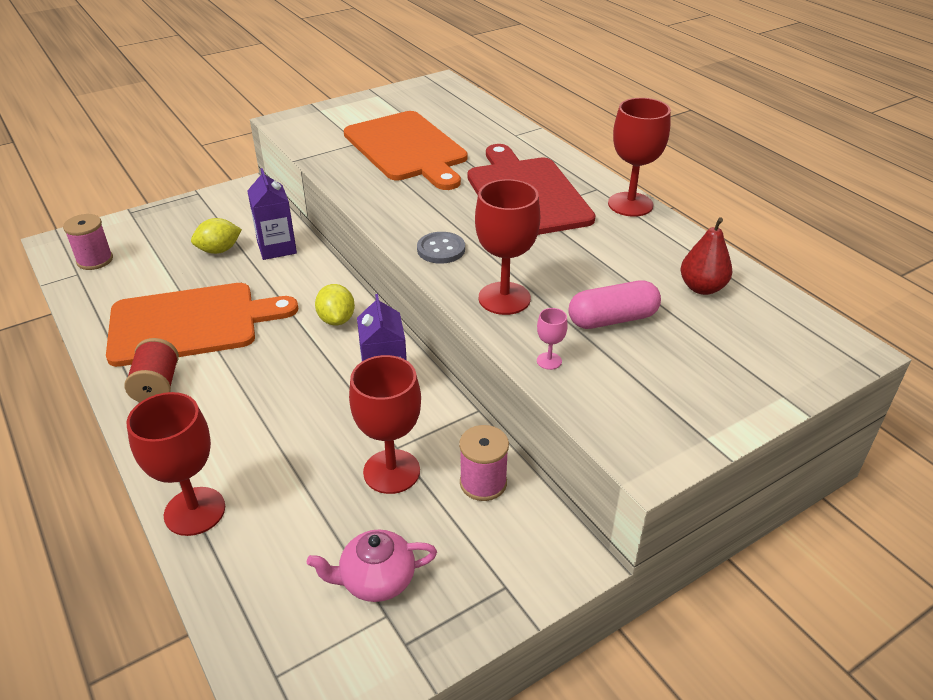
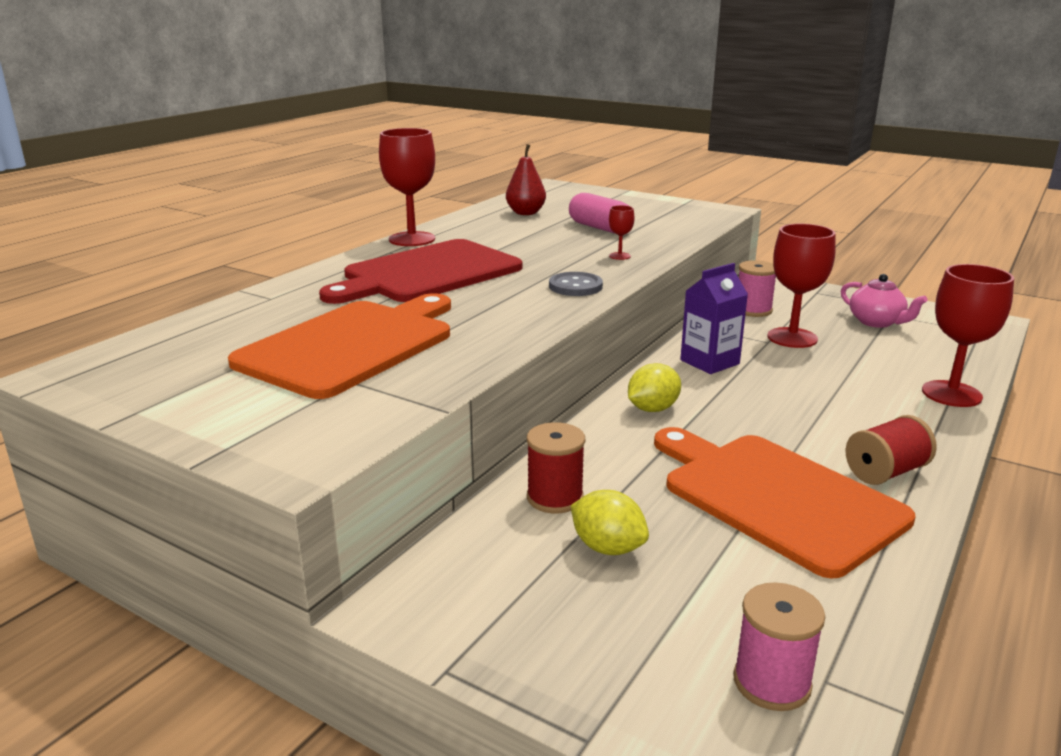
camera: 115 degrees left, 15 degrees down
purple carton [247,168,297,260] -> red spool [527,422,585,513]
red goblet [475,179,540,315] -> red goblet [609,205,634,260], size x0.44
pink goblet [537,308,568,370] -> none

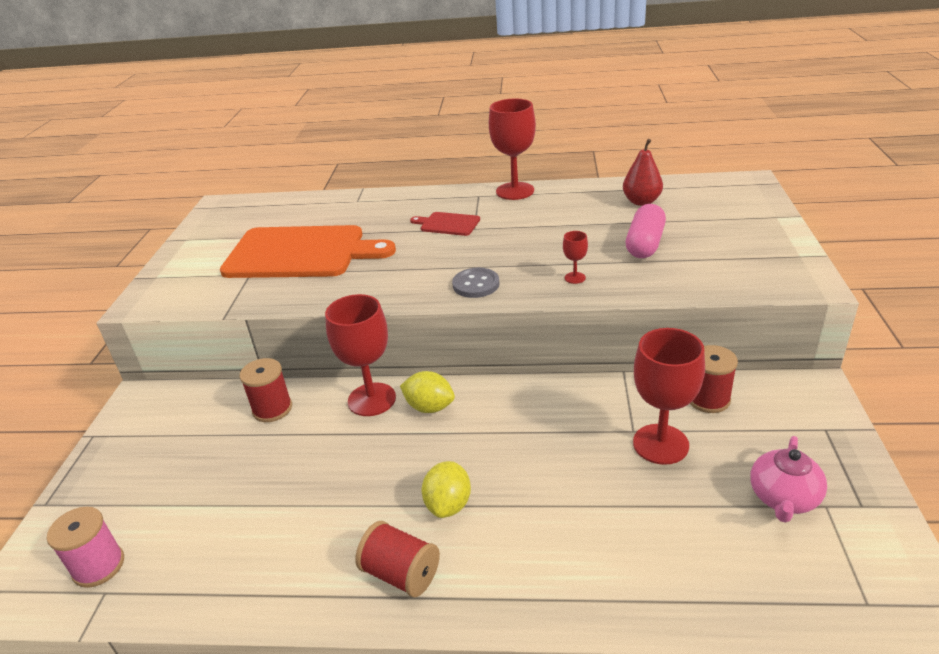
camera: 65 degrees right, 10 degrees up
red cutting board [319,239,522,304] -> red cutting board [410,212,480,236], size x0.43
yellow lemon [571,490,649,555] -> yellow lemon moved to [422,461,471,518]
orange cutting board [654,427,916,579] -> none
purple carton [680,263,748,374] -> none
pink spool [739,260,776,317] -> red spool [690,345,738,413]
red goblet [922,264,1014,407] -> red goblet moved to [325,294,396,416]

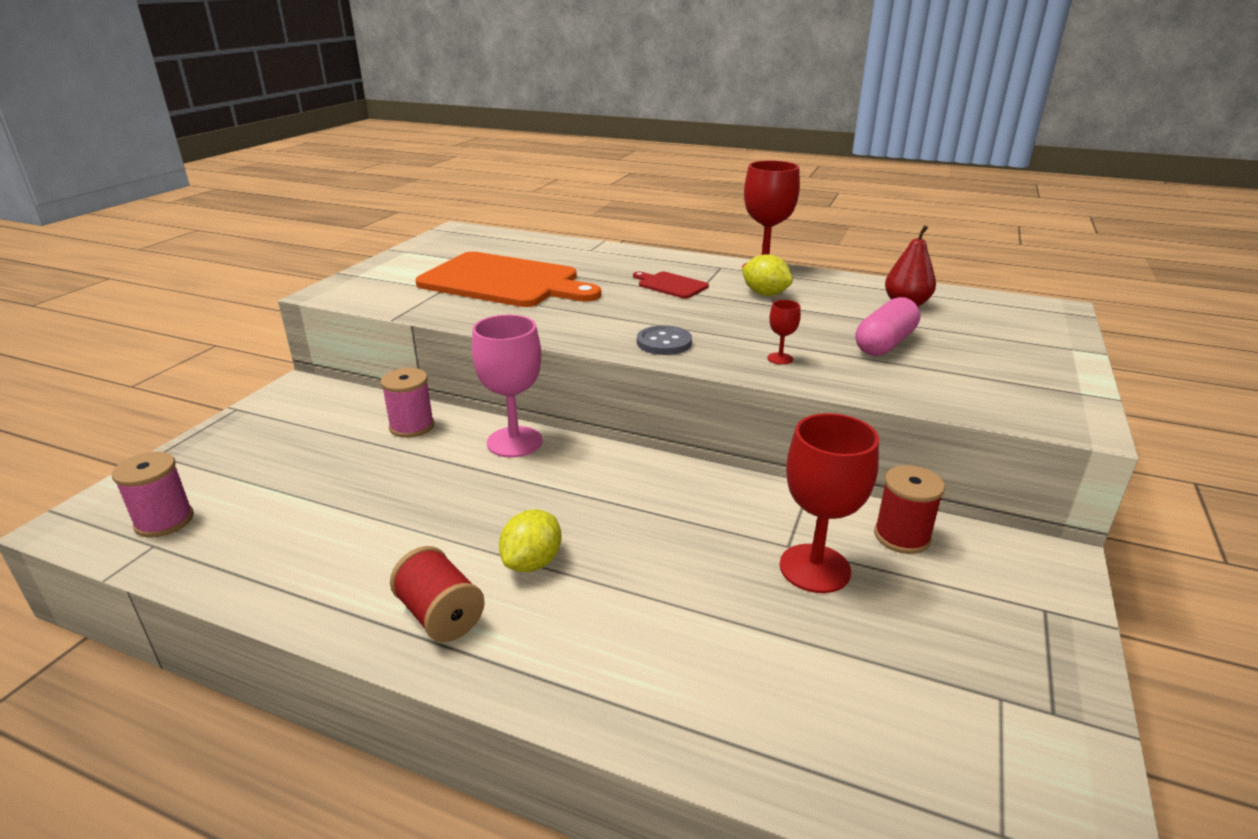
camera: 15 degrees right, 5 degrees down
red spool [240,358,292,422] -> pink spool [380,368,434,438]
red goblet [325,294,396,416] -> pink goblet [472,315,542,458]
yellow lemon [400,371,455,413] -> yellow lemon moved to [742,254,793,296]
pink teapot [750,436,827,523] -> none

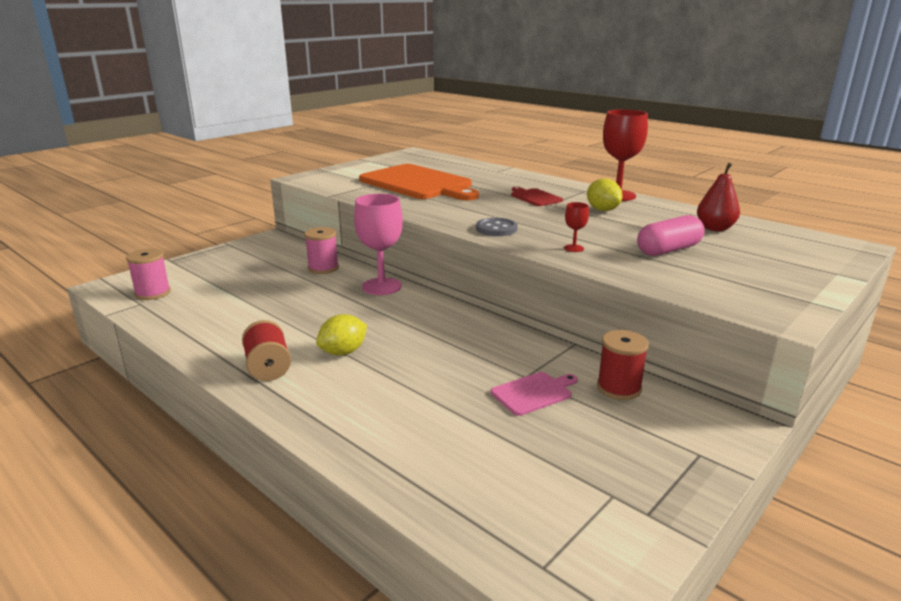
camera: 20 degrees right, 5 degrees down
red goblet [780,413,879,593] -> pink cutting board [491,372,578,416]

